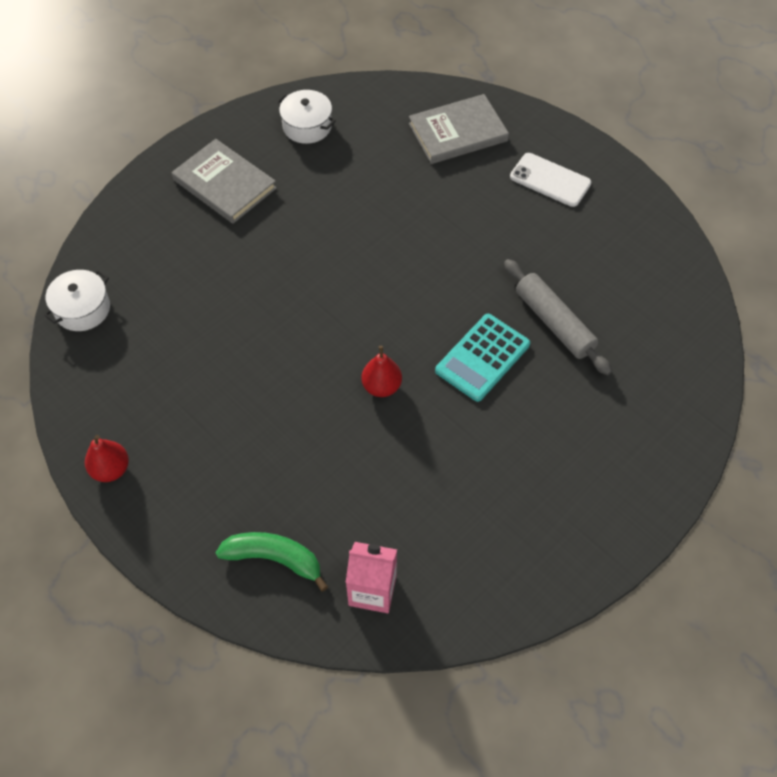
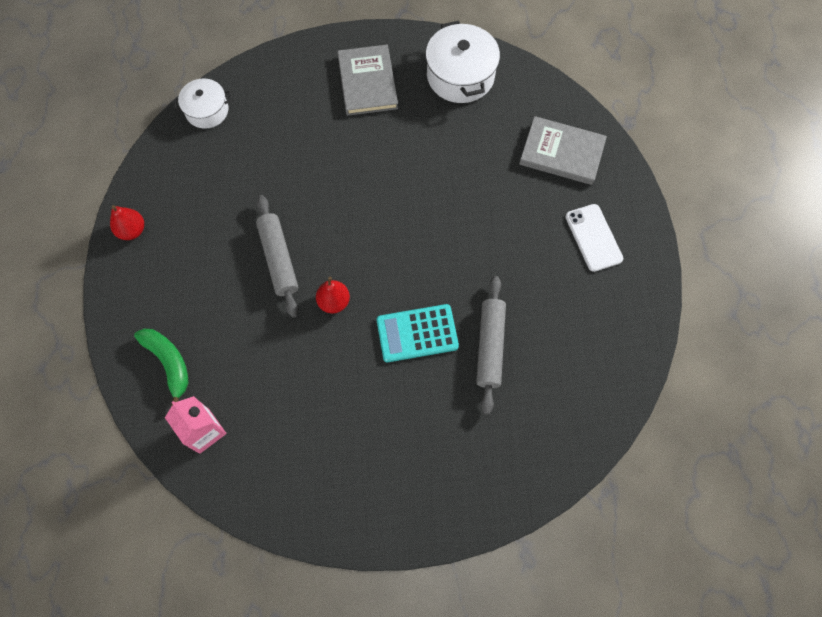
camera: 40 degrees right, 10 degrees up
white pot [277,90,336,144] -> white pot [426,21,500,103], size x1.60
none -> grey rolling pin [256,195,298,317]

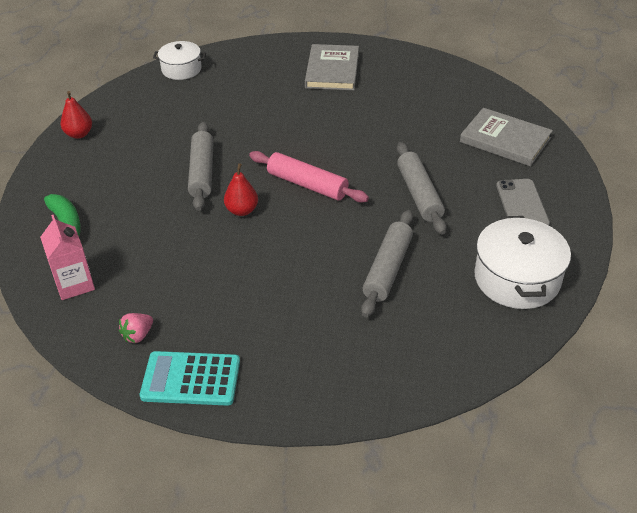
camera: 15 degrees right, 25 degrees down
turquoise calculator [376,304,459,362] -> turquoise calculator moved to [140,351,240,406]
white pot [426,21,500,103] -> white pot moved to [475,216,571,309]
white phone [566,204,623,272] -> grey phone [496,179,550,225]
none -> pink strawberry [119,313,153,343]
none -> pink rolling pin [249,151,369,202]
none -> grey rolling pin [397,142,447,235]

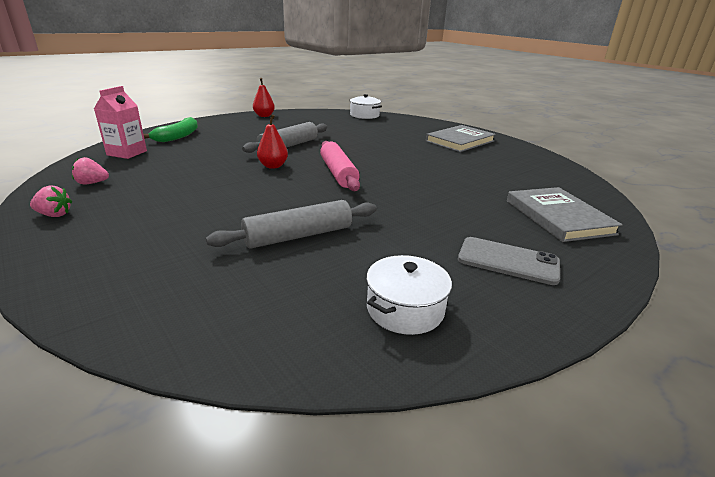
camera: 40 degrees right, 15 degrees down
turquoise calculator [140,351,240,406] -> pink strawberry [30,185,72,217]
grey rolling pin [397,142,447,235] -> none
white pot [475,216,571,309] -> white pot [366,255,452,335], size x0.63
grey phone [496,179,550,225] -> grey phone turned 75 degrees clockwise [458,237,560,285]

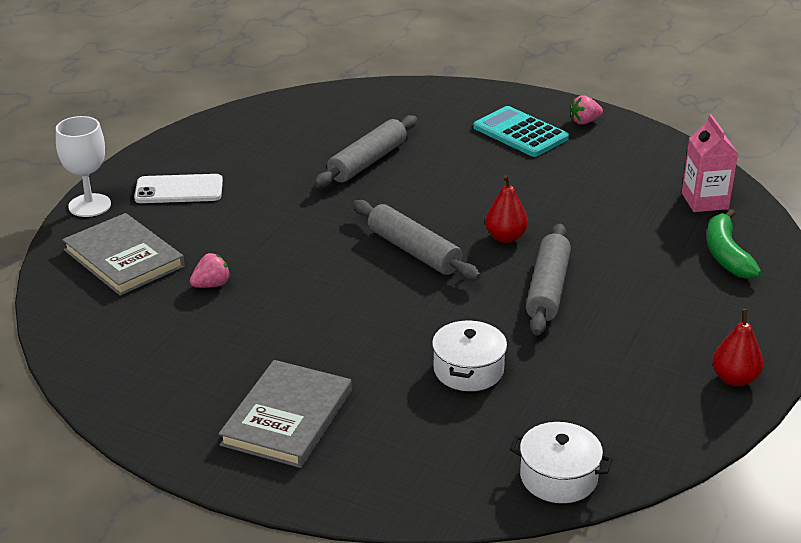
camera: 155 degrees right, 5 degrees up
pink strawberry [72,157,109,185] -> pink strawberry moved to [190,253,230,288]
pink rolling pin [320,141,360,191] -> grey rolling pin [353,200,481,281]
white pot [366,255,452,335] -> white pot moved to [432,319,507,391]
grey phone [458,237,560,285] -> white phone [134,174,223,203]
none -> white goblet [56,116,111,217]
none -> turquoise calculator [473,106,569,157]

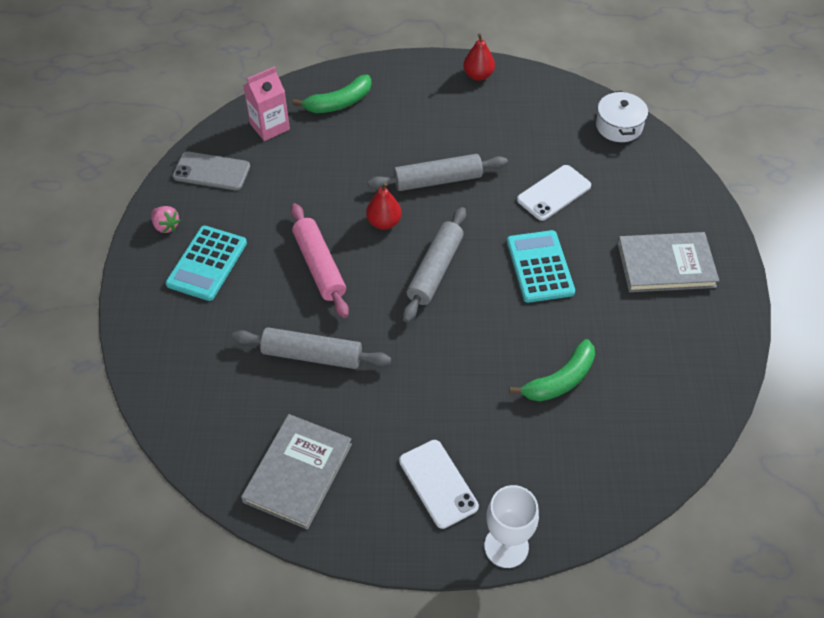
camera: 115 degrees left, 20 degrees up
grey book [62,213,185,296] -> grey book moved to [241,414,352,530]
pink strawberry [190,253,230,288] -> green banana [509,339,595,401]
white pot [432,319,507,391] -> white phone [517,165,591,221]
none -> grey phone [173,152,250,190]
none -> pink rolling pin [291,203,349,318]
none -> turquoise calculator [507,230,575,303]

